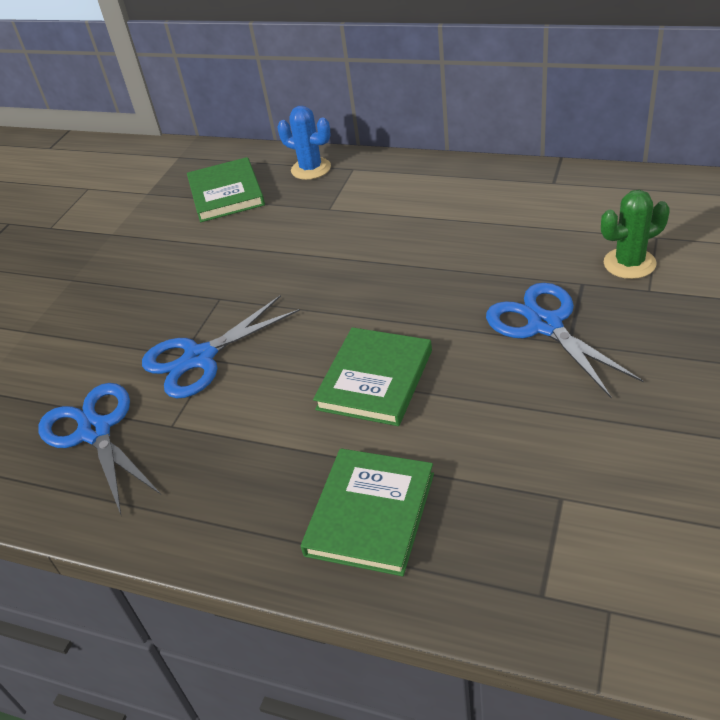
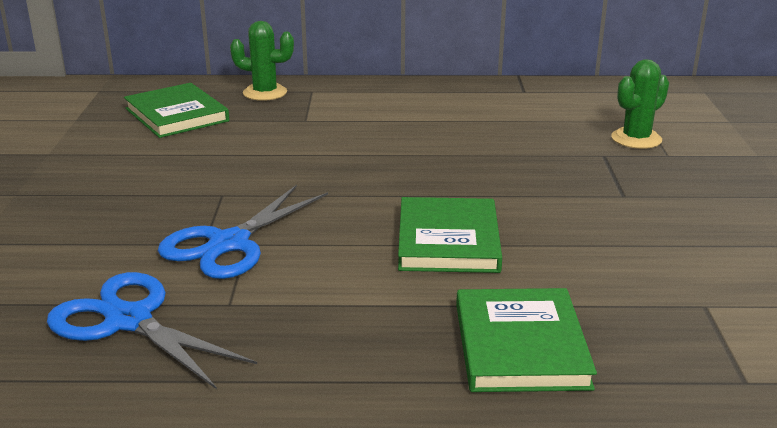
camera: 25 degrees left, 15 degrees down
blue cactus [277,106,331,180] -> green cactus [230,21,294,101]
blue scissors [486,283,644,398] -> none

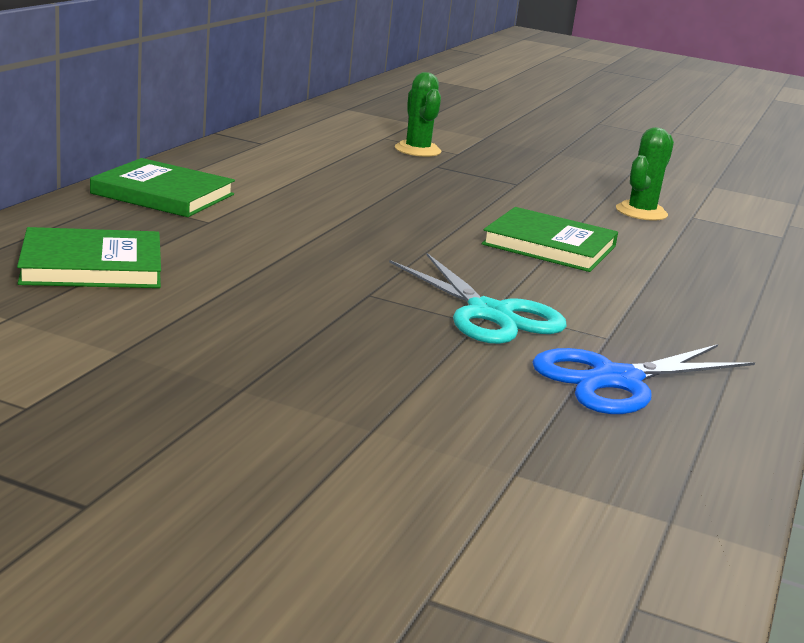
camera: 70 degrees left, 5 degrees down
blue scissors [158,185,328,279] -> turquoise scissors [389,253,567,344]
green cactus [230,21,294,101] -> green cactus moved to [616,127,674,221]
green book [456,288,597,392] -> green book moved to [90,158,235,217]

